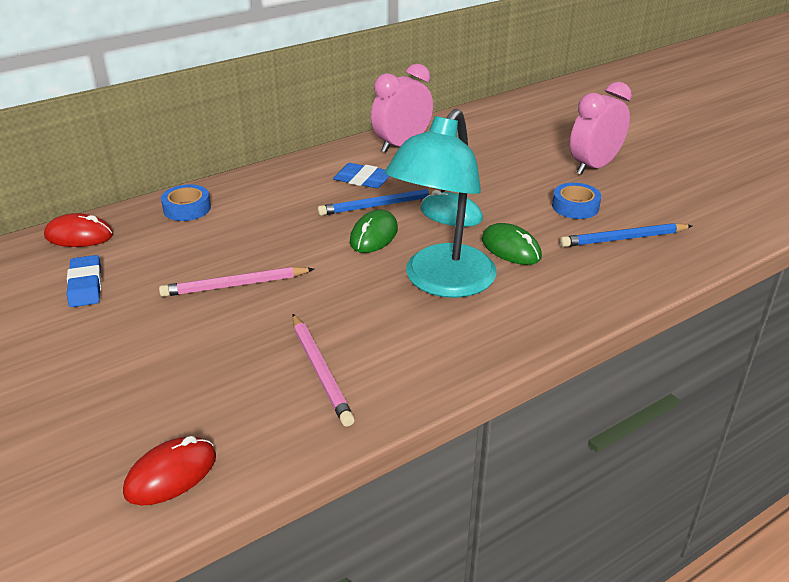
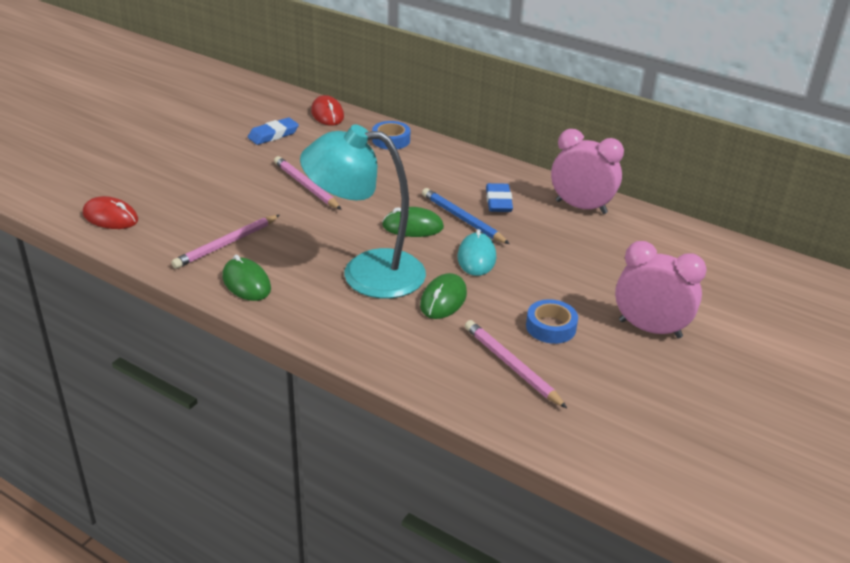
camera: 65 degrees right, 0 degrees up
blue pencil [560,223,692,247] -> pink pencil [465,320,567,408]
none -> green mouse [222,255,271,301]

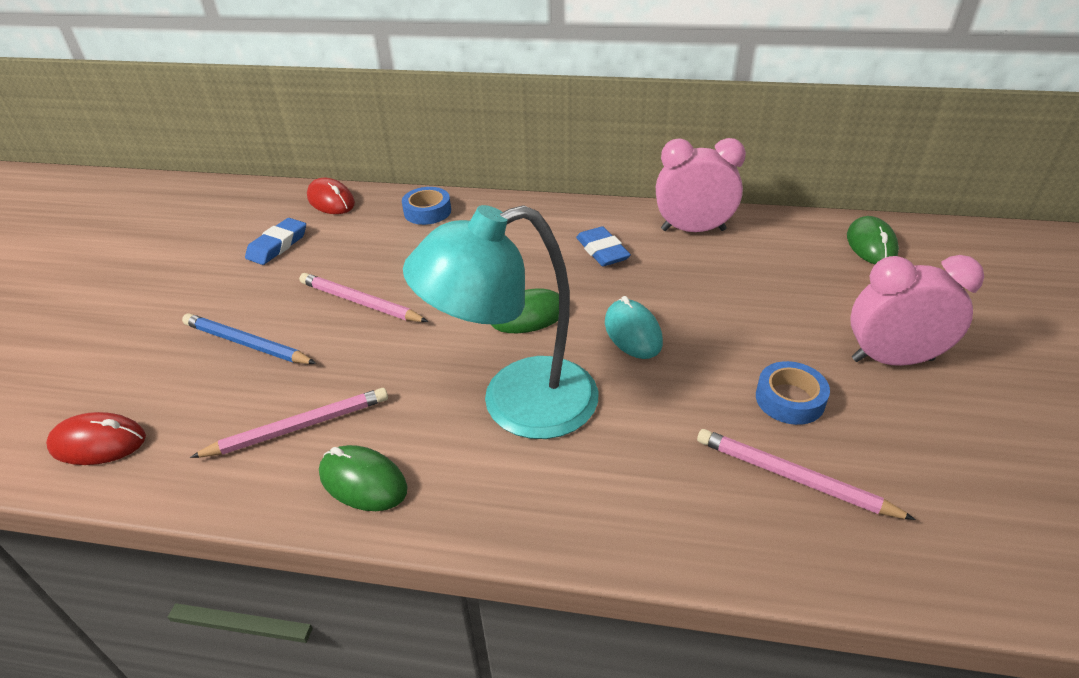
camera: 20 degrees left, 5 degrees up
pink pencil [171,215,280,269] -> pink pencil turned 135 degrees counterclockwise [190,388,388,458]
green mouse [420,273,467,319] -> green mouse moved to [847,216,899,264]
blue pencil [422,188,510,244] -> blue pencil moved to [182,313,316,364]

